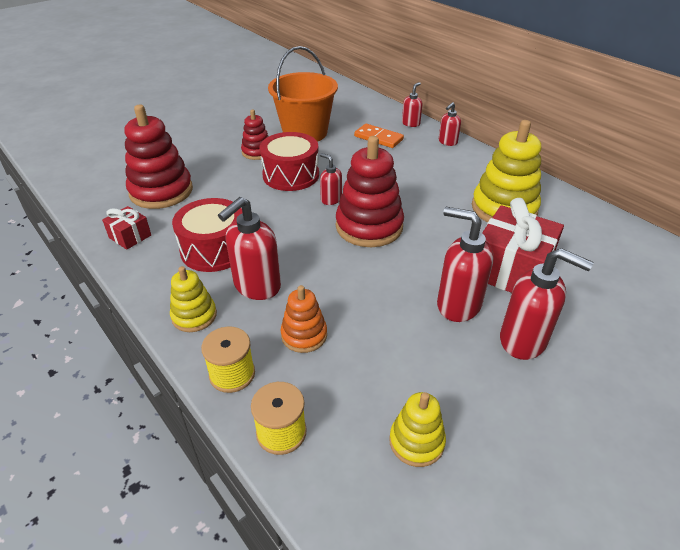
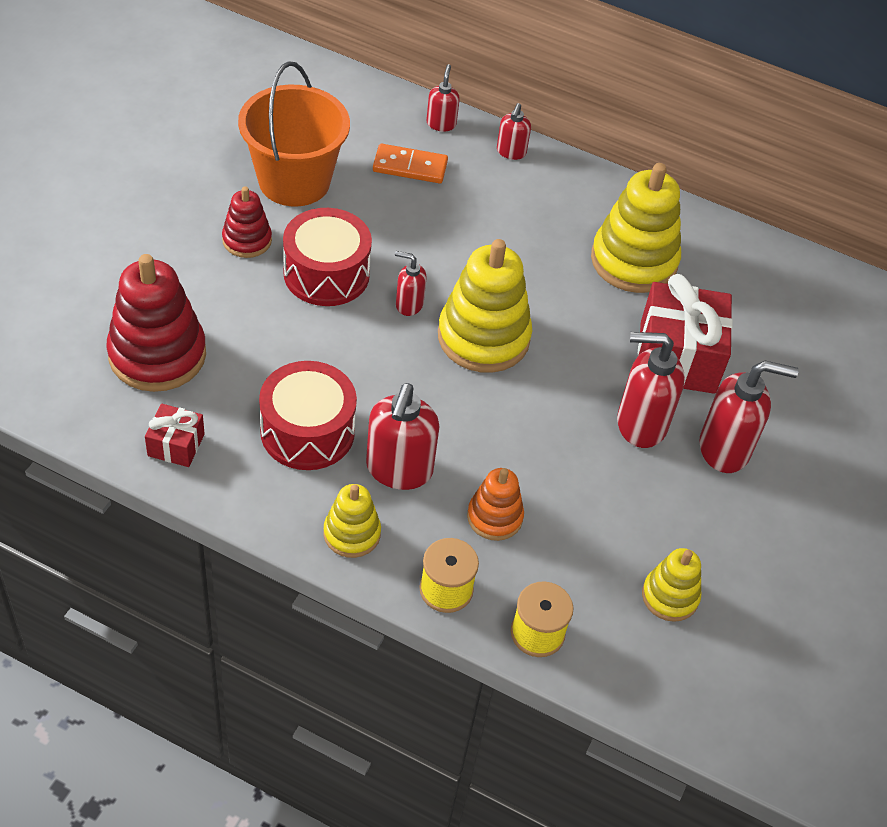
camera: 30 degrees left, 10 degrees up
red stacking toy [336,136,404,247] -> yellow stacking toy [438,239,532,373]

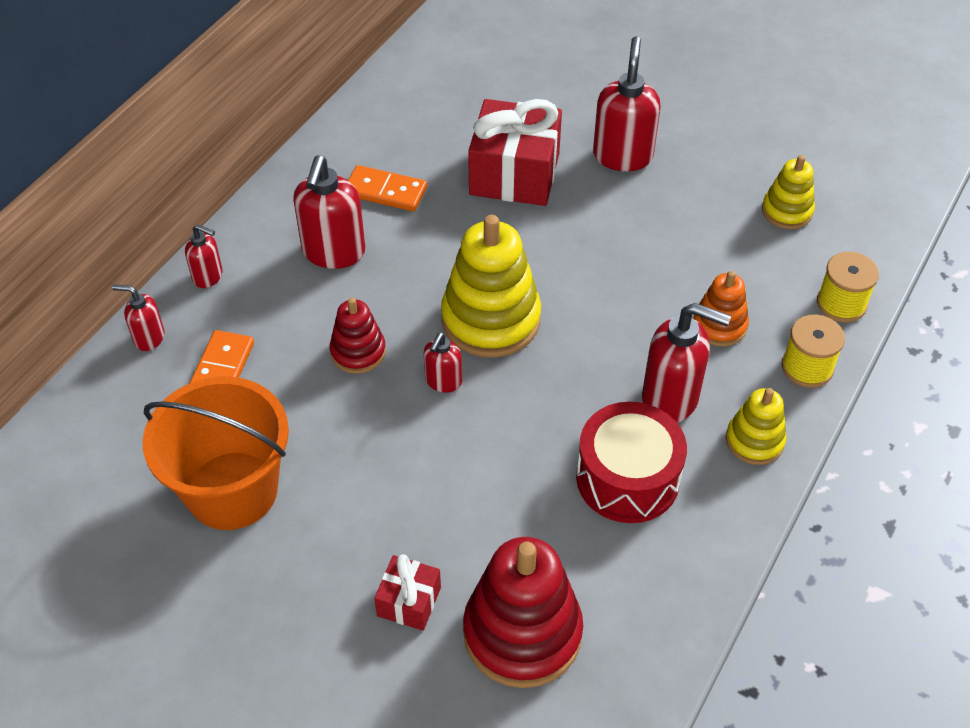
camera: 80 degrees left, 0 degrees up
red gift [145,404,205,467] -> red gift moved to [374,554,441,631]
red stacking toy [222,186,272,258] -> red stacking toy moved to [330,298,386,374]
red drum [283,208,372,306] -> none
yellow stacking toy [591,163,681,293] -> orange domino [348,165,427,211]
red soap dispenser [617,332,685,448] -> red soap dispenser moved to [293,155,365,269]

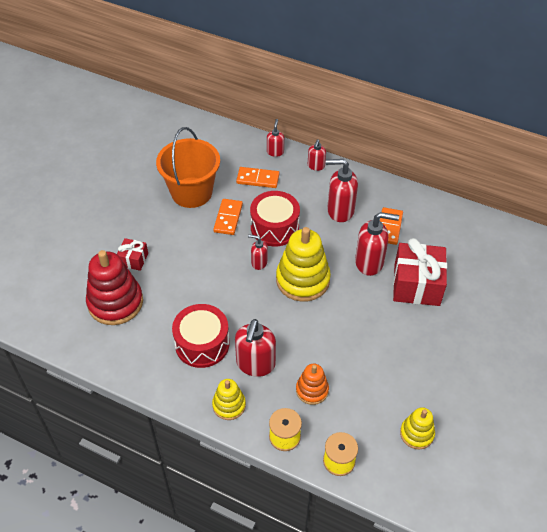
camera: 85 degrees right, 0 degrees up
red stacking toy [330,298,386,374] -> red drum [250,191,300,247]
red soap dispenser [593,36,661,171] -> red soap dispenser moved to [355,212,399,276]
none -> orange domino [213,199,243,235]

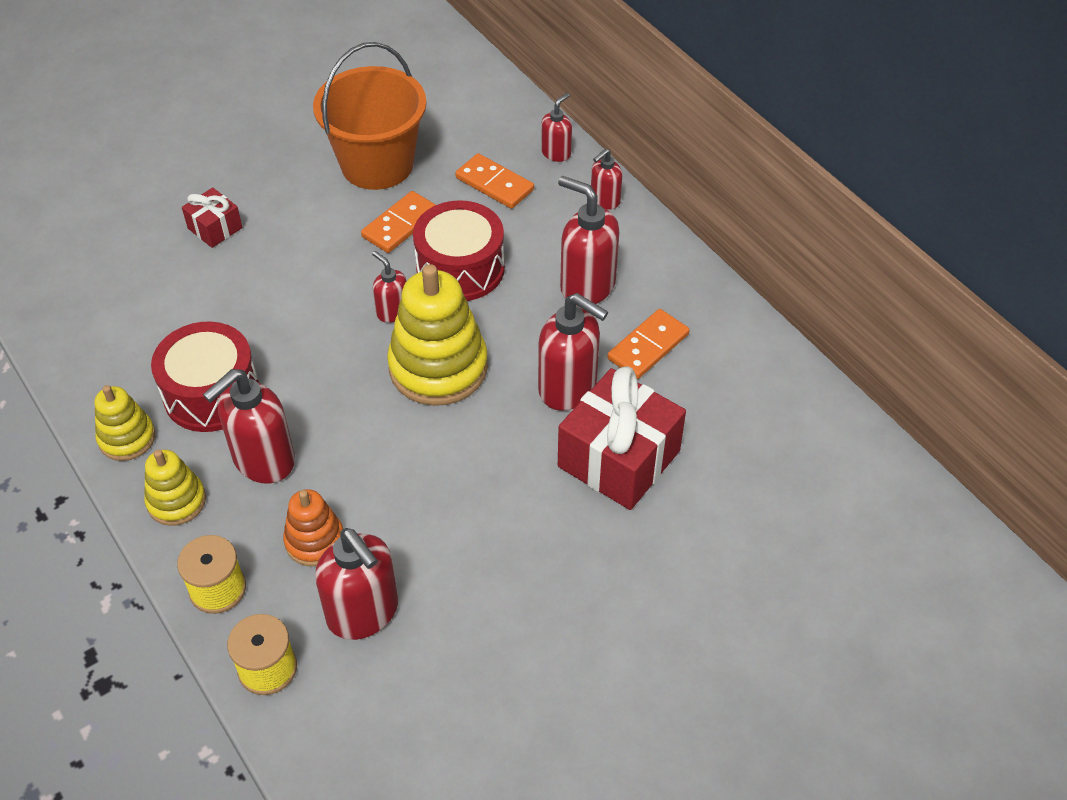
camera: 30 degrees right, 0 degrees up
red stacking toy [86,250,143,325] -> none
yellow stacking toy [400,407,435,450] -> yellow stacking toy moved to [94,385,155,461]
none -> red soap dispenser [315,528,398,640]

